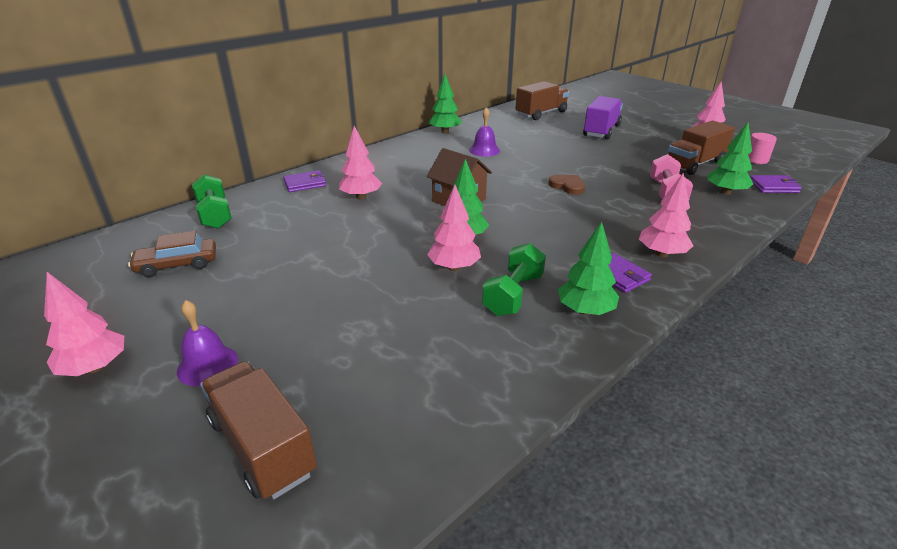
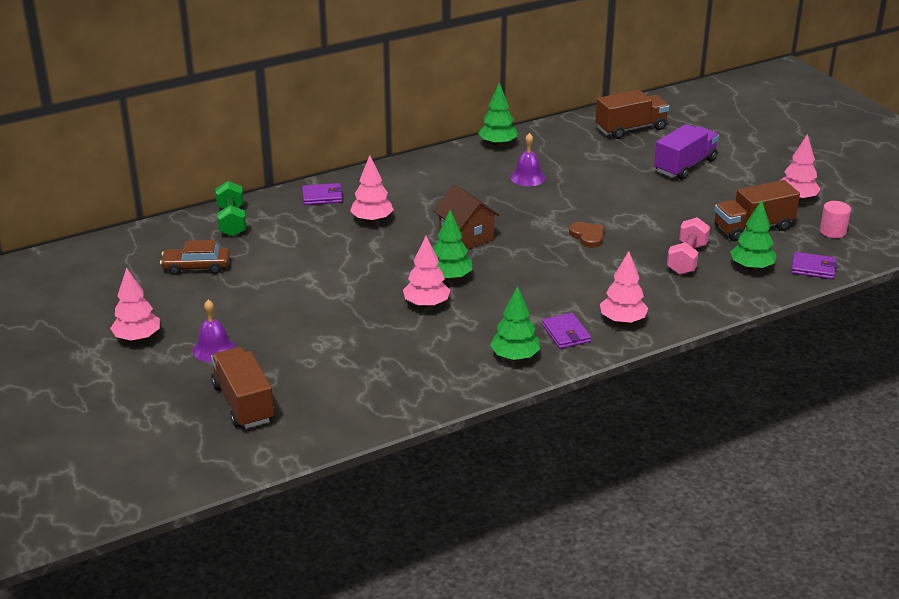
camera: 15 degrees right, 0 degrees up
green dumbbell [482,243,546,316] -> none

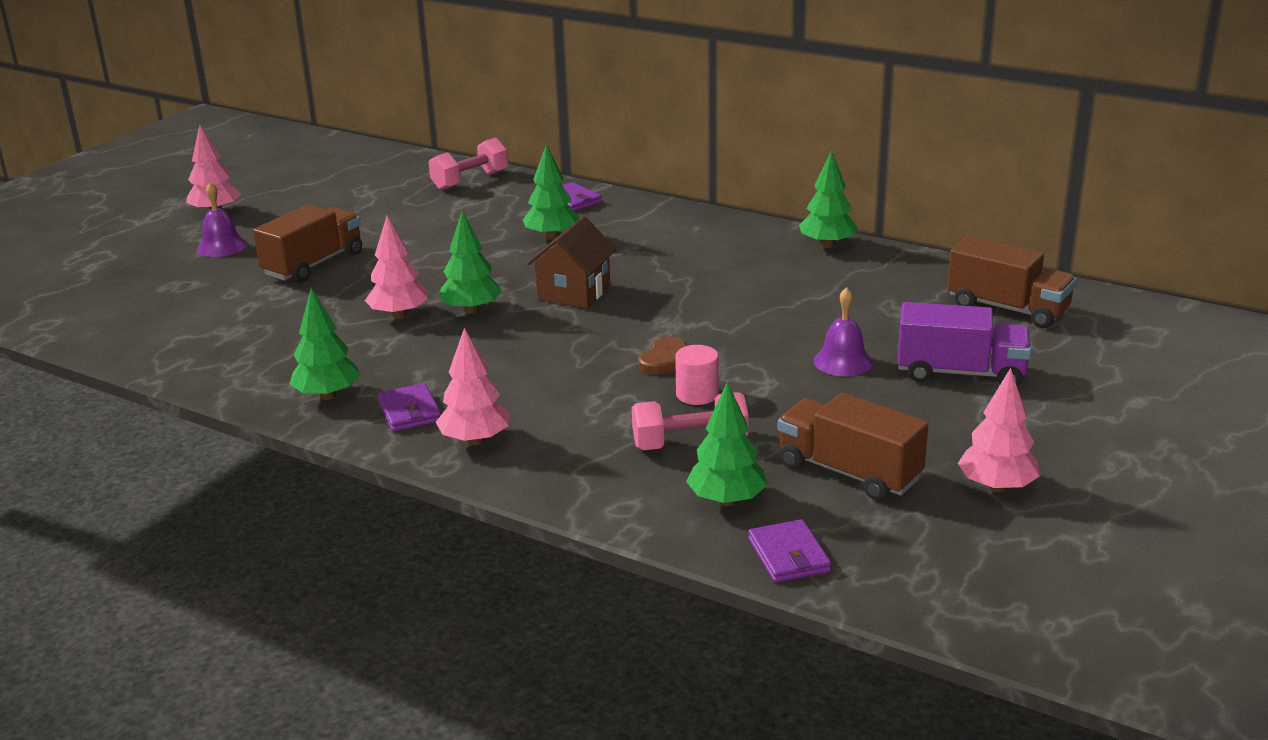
camera: 60 degrees right, 5 degrees down
brown car [160,240,230,275] -> none
brown truck [211,347,274,429] -> brown truck moved to [253,204,362,283]
green dumbbell [215,181,246,237] -> pink dumbbell [429,137,508,190]
pink tree [350,155,394,223] -> green tree [523,144,579,240]
purple bell [510,133,546,186] -> purple bell moved to [813,287,873,376]
purple wallet [542,313,591,349] -> purple wallet turned 60 degrees counterclockwise [377,383,441,431]
pink cylinder [820,201,851,238] -> pink cylinder moved to [675,345,719,405]

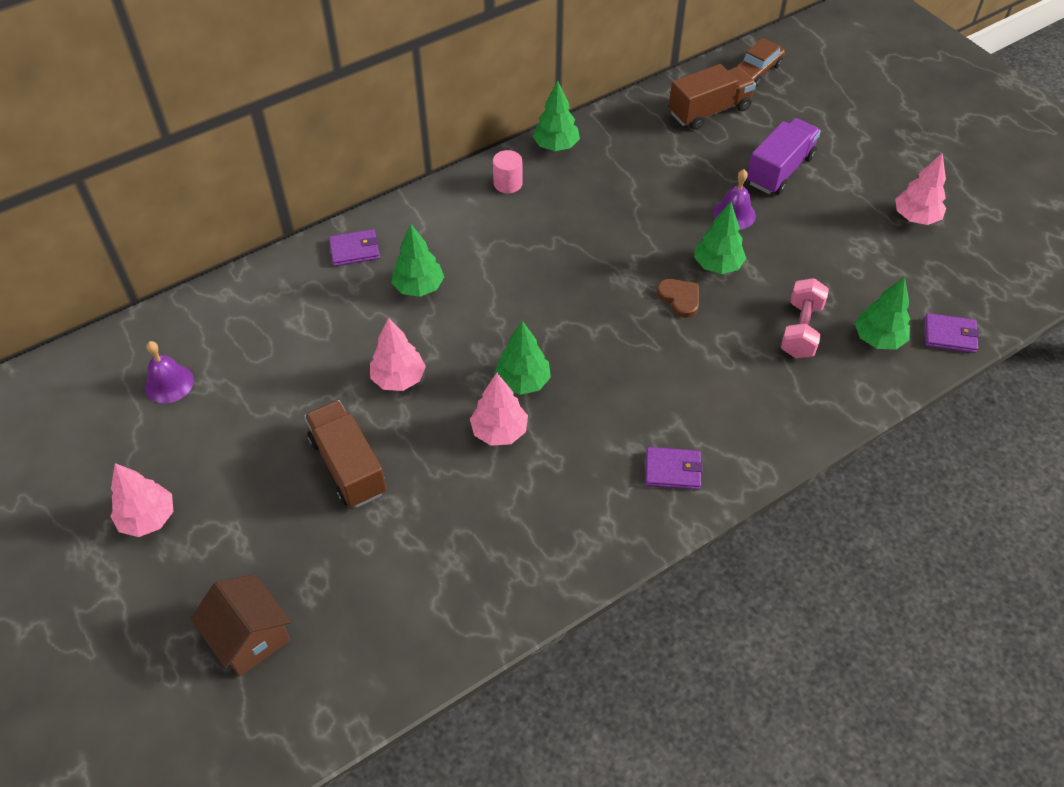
camera: 65 degrees left, 25 degrees up
purple bell [197,183,247,257] -> purple bell moved to [145,341,194,403]
green tree [289,288,361,400] -> green tree moved to [694,202,746,274]
pink dumbbell [429,137,508,190] -> none
pink tree [436,328,510,445] -> pink tree moved to [370,318,426,391]
brown house [527,216,617,308] -> brown house moved to [190,575,291,677]
pink cylinder [675,345,719,405] -> pink cylinder moved to [493,150,523,193]
brown truck [778,393,928,501] -> none
none -> brown car [734,38,785,87]

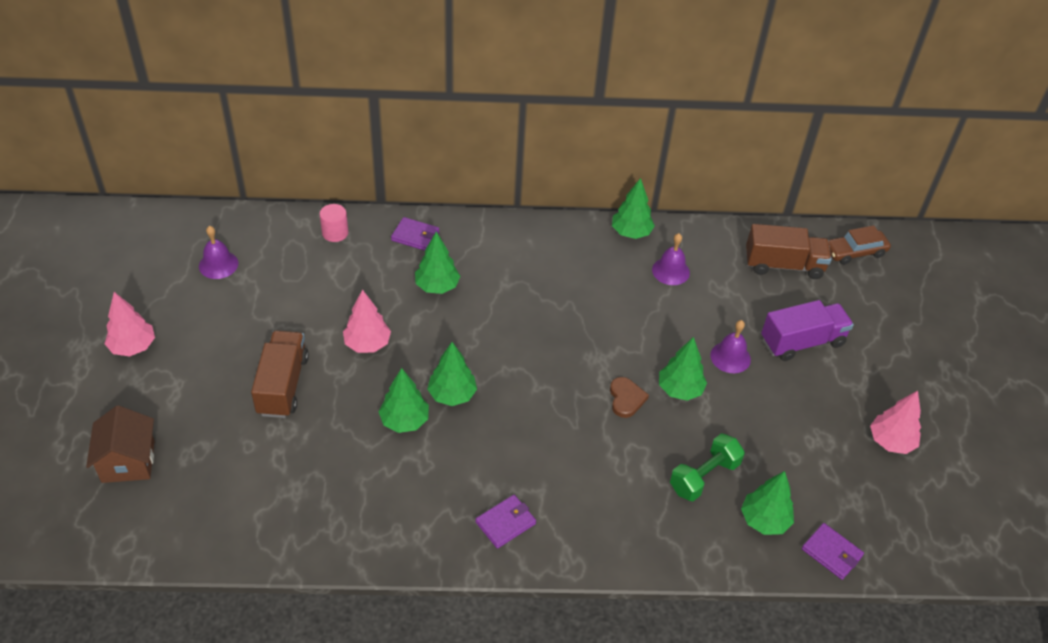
camera: 30 degrees right, 5 degrees down
pink tree [470,373,528,446] -> green tree [378,368,429,433]
pink cylinder [493,150,523,193] -> pink cylinder moved to [320,204,348,242]
purple wallet [645,447,703,490] -> purple wallet turned 75 degrees counterclockwise [475,495,536,549]
pink dumbbell [781,278,829,358] -> green dumbbell [670,433,745,501]
none -> purple bell [652,233,690,285]

